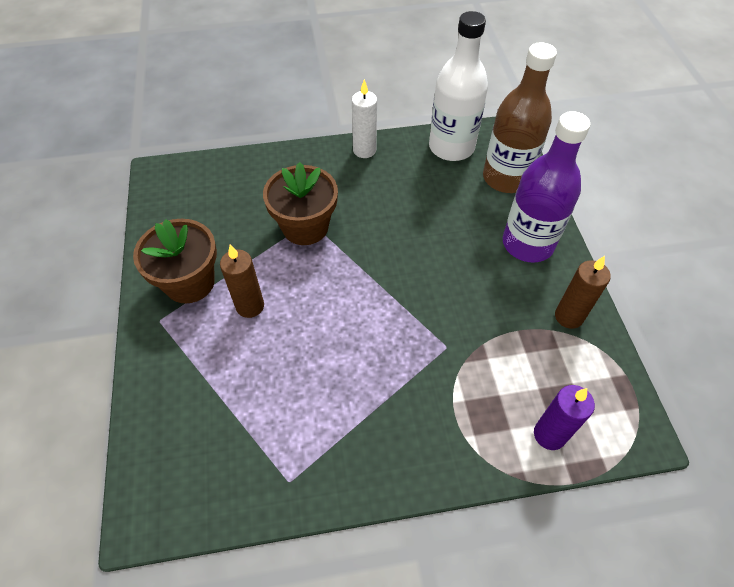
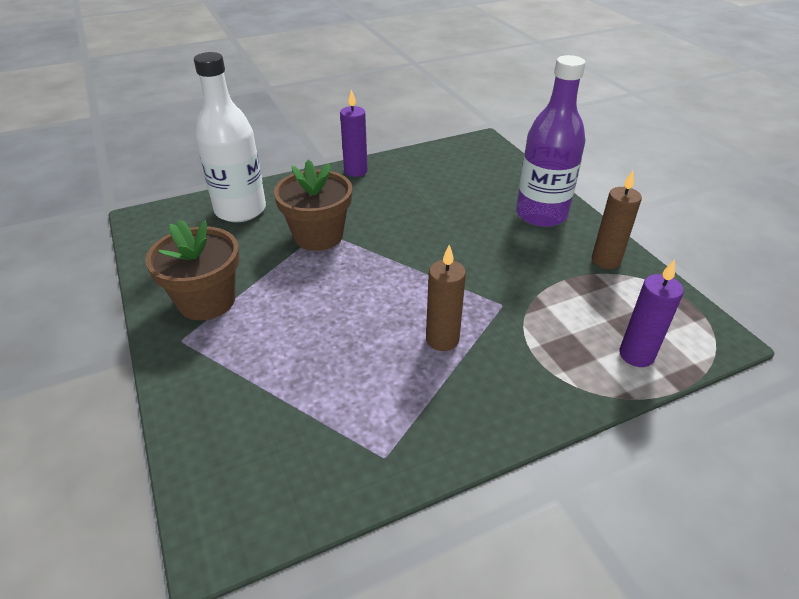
camera: 15 degrees left, 15 degrees down
brown candle [220,245,264,318] -> brown candle moved to [426,245,466,351]
white candle [352,79,377,158] -> purple candle [340,89,368,177]
white bottle [429,11,488,161] -> white bottle moved to [194,52,266,222]
brown bottle [483,42,557,193] -> none

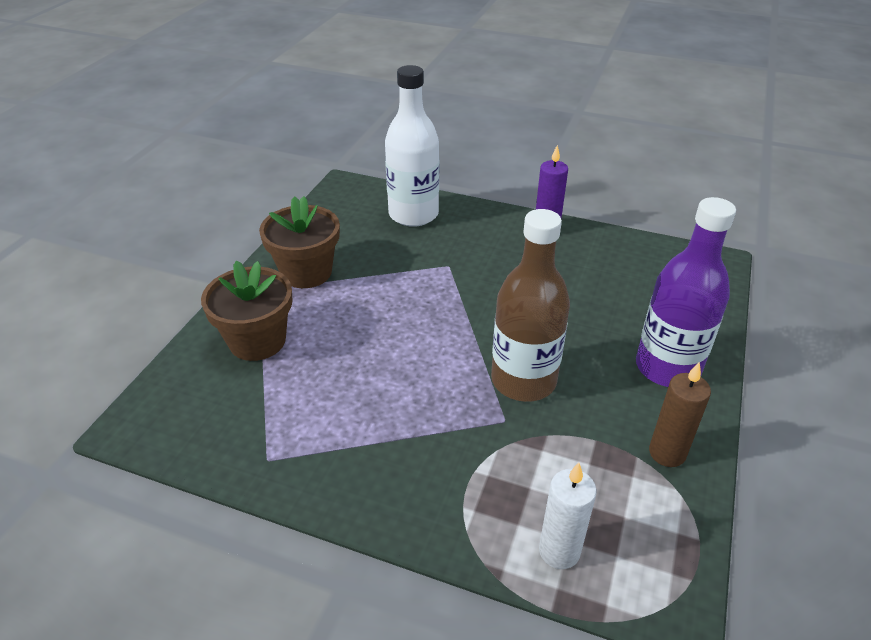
camera: 45 degrees right, 0 degrees up
brown flower pot [274,159,352,251] -> brown flower pot moved to [201,261,293,361]
brown candle [426,245,466,351] -> none
purple candle [619,259,684,367] -> white candle [539,463,597,569]
none -> brown bottle [491,209,570,402]

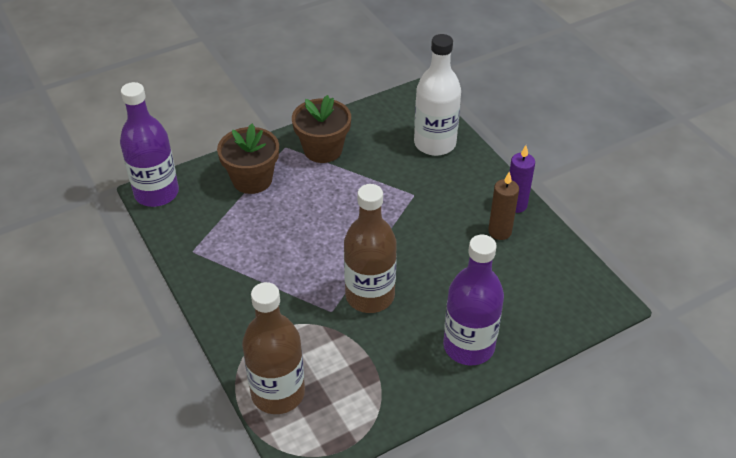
camera: 40 degrees right, 5 degrees up
white candle [539,463,597,569] -> brown bottle [242,282,305,414]
brown candle [649,362,711,467] -> brown candle moved to [488,171,519,240]
none -> purple bottle [120,82,179,207]

